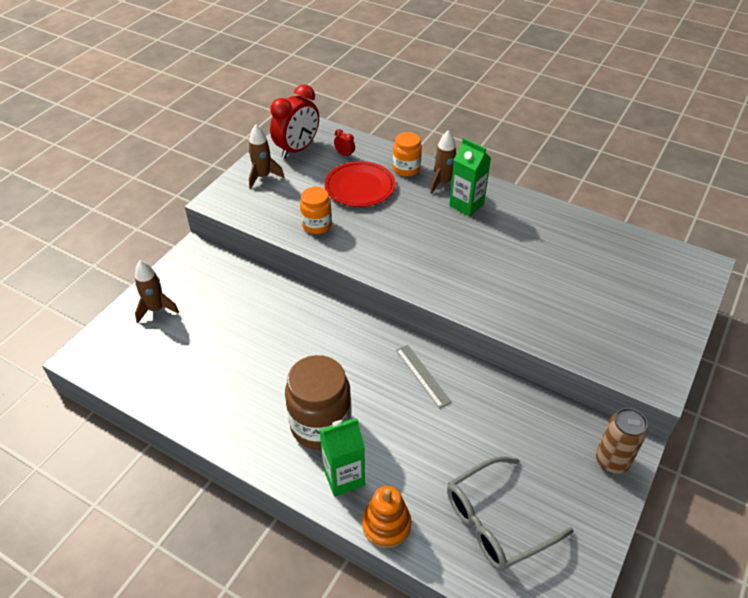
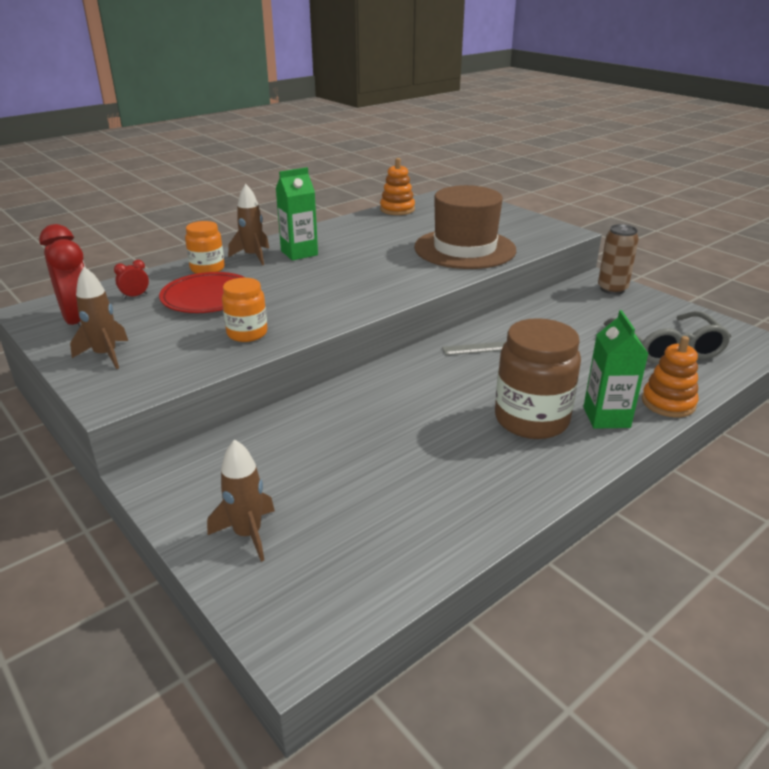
camera: 70 degrees left, 15 degrees down
none -> orange stacking toy [380,158,415,215]
none -> brown hat [414,185,516,269]

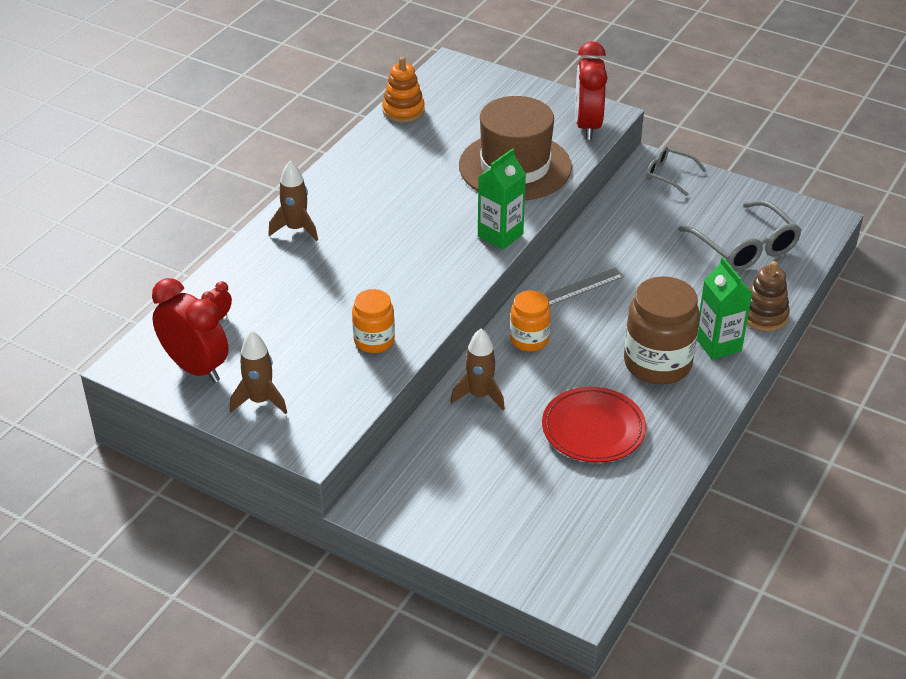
camera: 20 degrees left, 10 degrees up
red plate [159,272,246,313] -> red plate moved to [542,387,646,463]
orange jar [185,221,225,274] -> orange jar moved to [510,290,551,351]
brown rocket [207,439,275,562] -> brown rocket moved to [450,329,505,410]
green carton [276,167,318,260] -> green carton moved to [478,148,526,250]
brown can [598,224,639,295] -> grey glasses [646,146,707,196]
orange stacking toy [642,336,699,417] -> brown stacking toy [747,261,790,331]
none -> red clock [575,41,607,140]

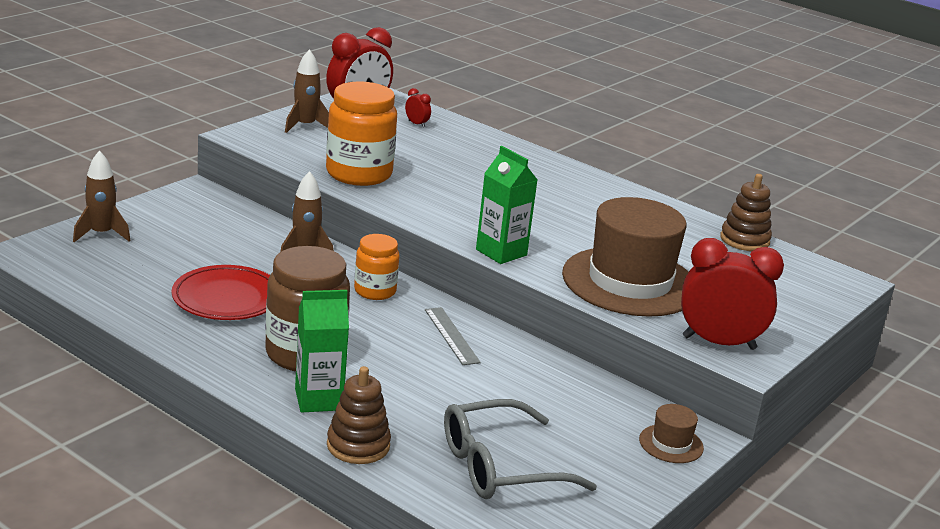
camera: 95 degrees right, 15 degrees down
brown rocket [268,161,318,241] -> brown rocket moved to [73,150,131,242]
orange jar [352,289,395,353] -> orange jar [326,81,397,186], size x1.72
orange stacking toy [382,57,425,122] -> brown stacking toy [720,174,772,251]
grey glasses [646,146,707,196] -> brown hat [639,404,704,463]

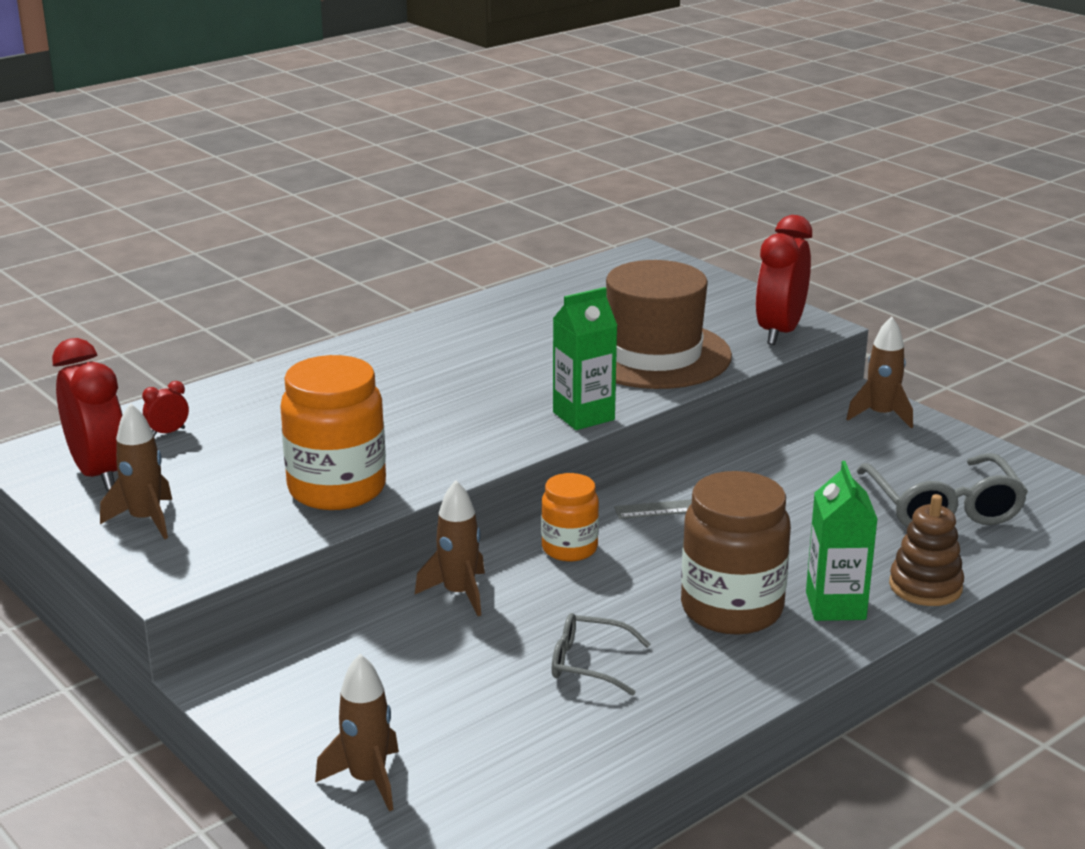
camera: 75 degrees left, 0 degrees up
red plate [172,265,270,320] -> grey glasses [552,613,651,696]
brown hat [639,404,704,463] -> brown rocket [846,316,913,429]
brown stacking toy [720,174,772,251] -> none

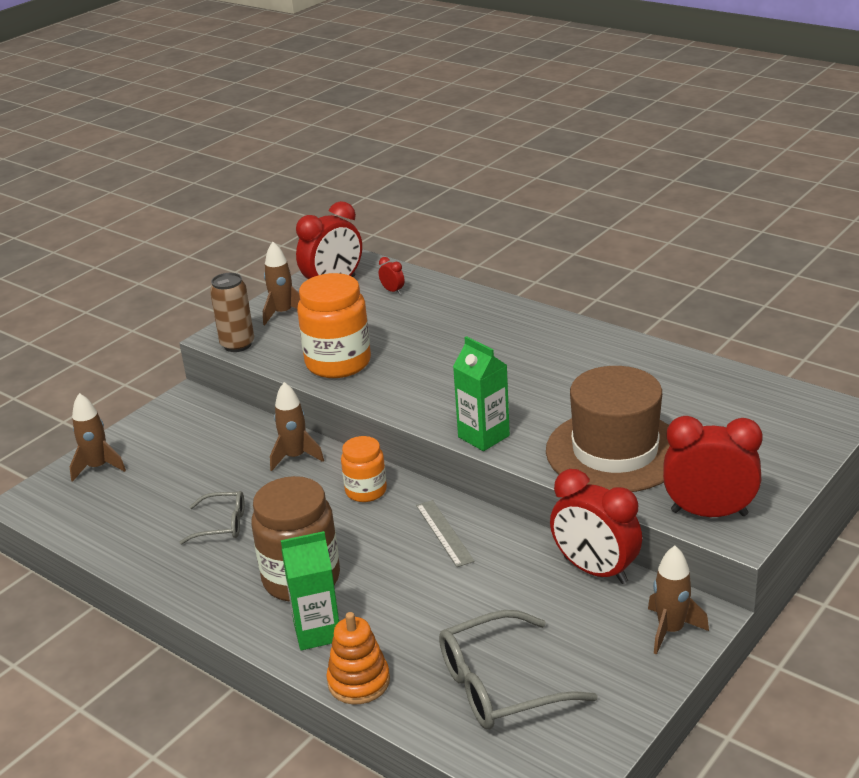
camera: 80 degrees right, 5 degrees up
grey glasses [552,613,651,696] -> grey glasses turned 90 degrees clockwise [179,491,244,544]
brown stacking toy [889,494,964,606] -> orange stacking toy [326,612,390,704]
none -> brown can [210,273,254,352]
none -> red clock [550,469,642,584]

